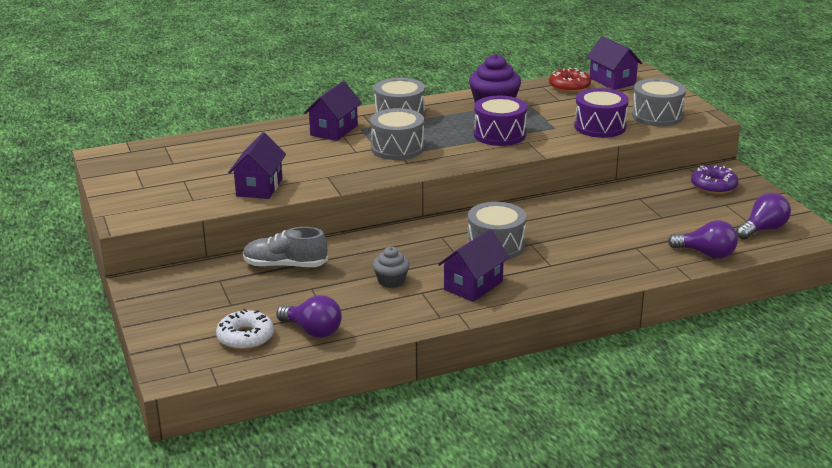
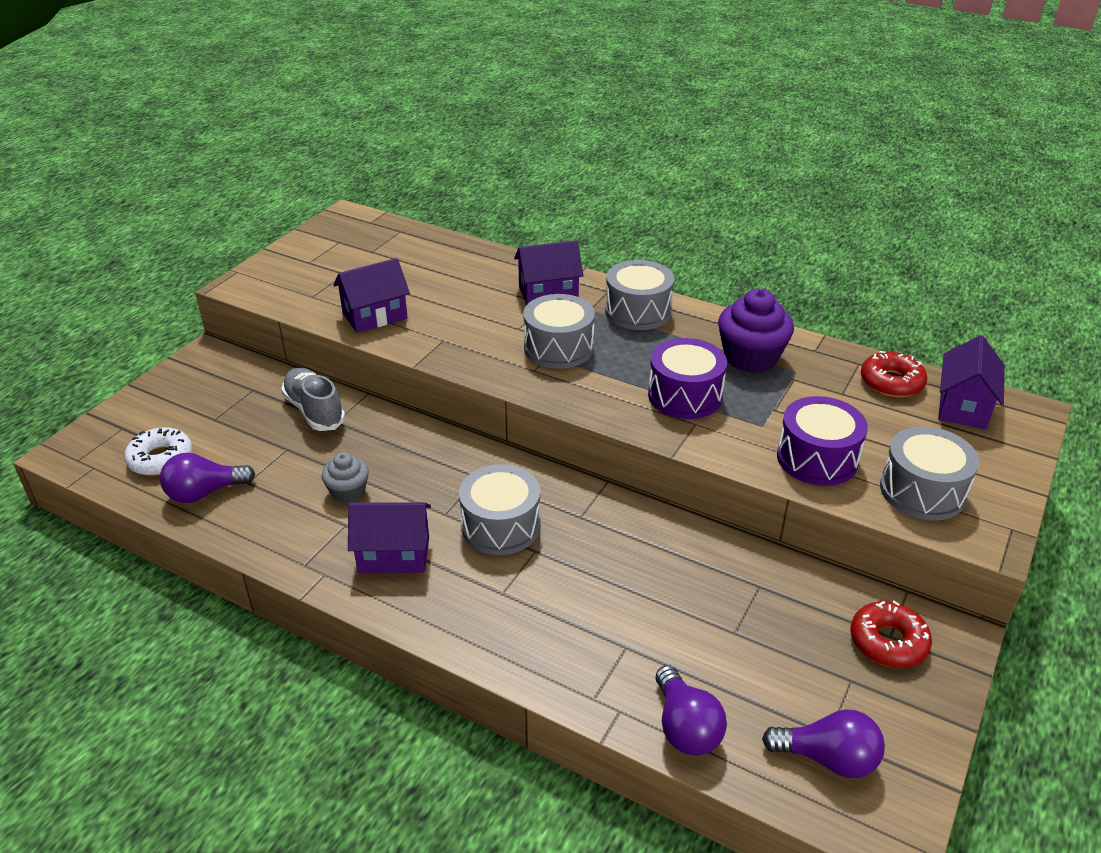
camera: 50 degrees right, 10 degrees up
purple light bulb [276,295,342,338] -> purple light bulb turned 75 degrees clockwise [160,453,255,503]
purple donut [691,165,738,194] -> red donut [851,601,932,668]

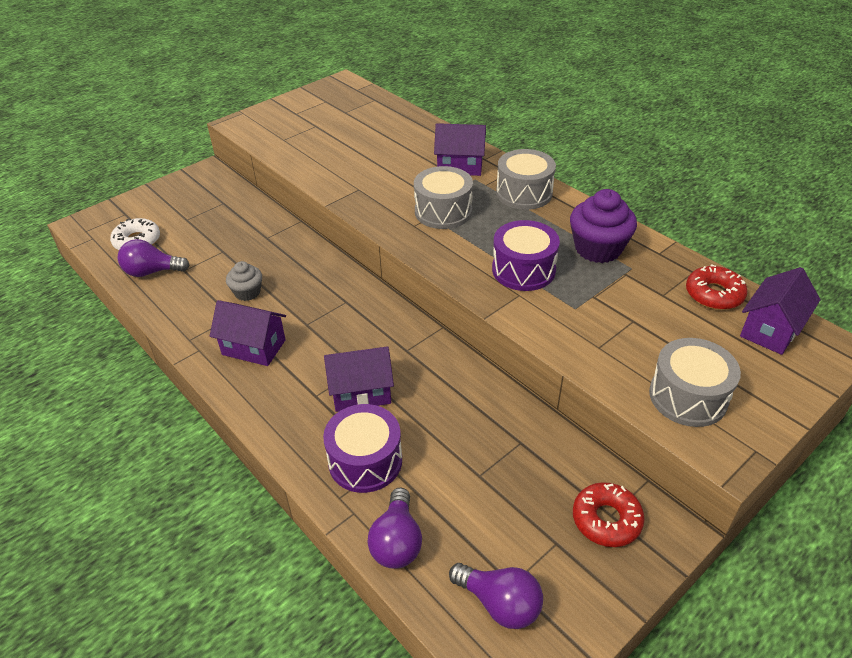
camera: 20 degrees right, 5 degrees up
grey shoe [281,368,345,431] -> none
purple house [334,258,410,333] -> purple house moved to [324,346,394,412]
grey drum [459,464,541,555] -> none
purple drum [777,396,868,486] -> purple drum moved to [323,404,402,493]

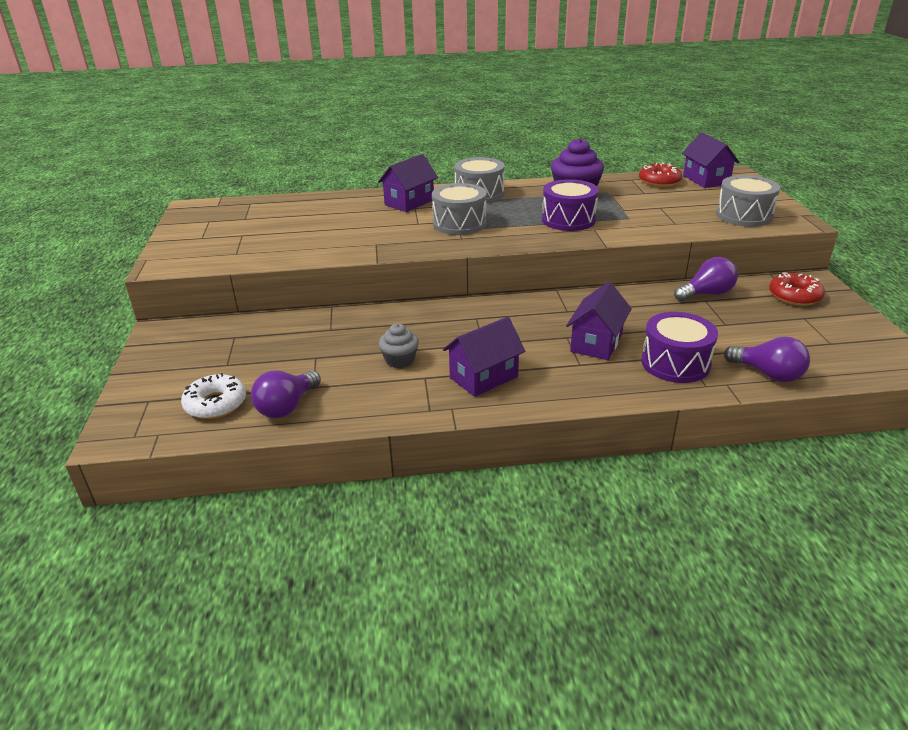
camera: 55 degrees left, 10 degrees down
purple light bulb [449,563,543,629] -> purple light bulb moved to [674,257,738,301]

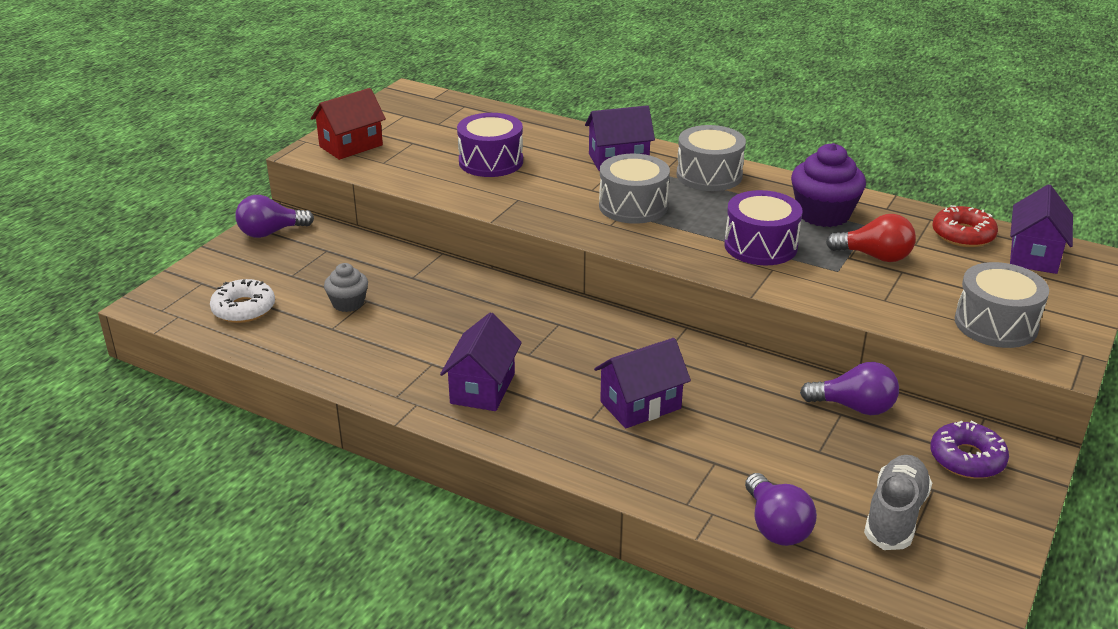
camera: 35 degrees right, 0 degrees up
purple light bulb [251,370,321,418] -> purple light bulb moved to [235,195,314,238]
grey cupcake [379,323,419,368] -> grey cupcake moved to [324,263,368,312]
purple house [443,317,525,397] -> purple house turned 75 degrees counterclockwise [440,312,522,411]
purple drum [641,312,718,383] -> purple drum moved to [457,113,523,177]
red donut [769,272,825,306] -> purple donut [930,420,1009,479]
none -> red house [311,88,386,160]
none -> red light bulb [826,214,916,262]
none -> grey shoe [864,455,932,550]

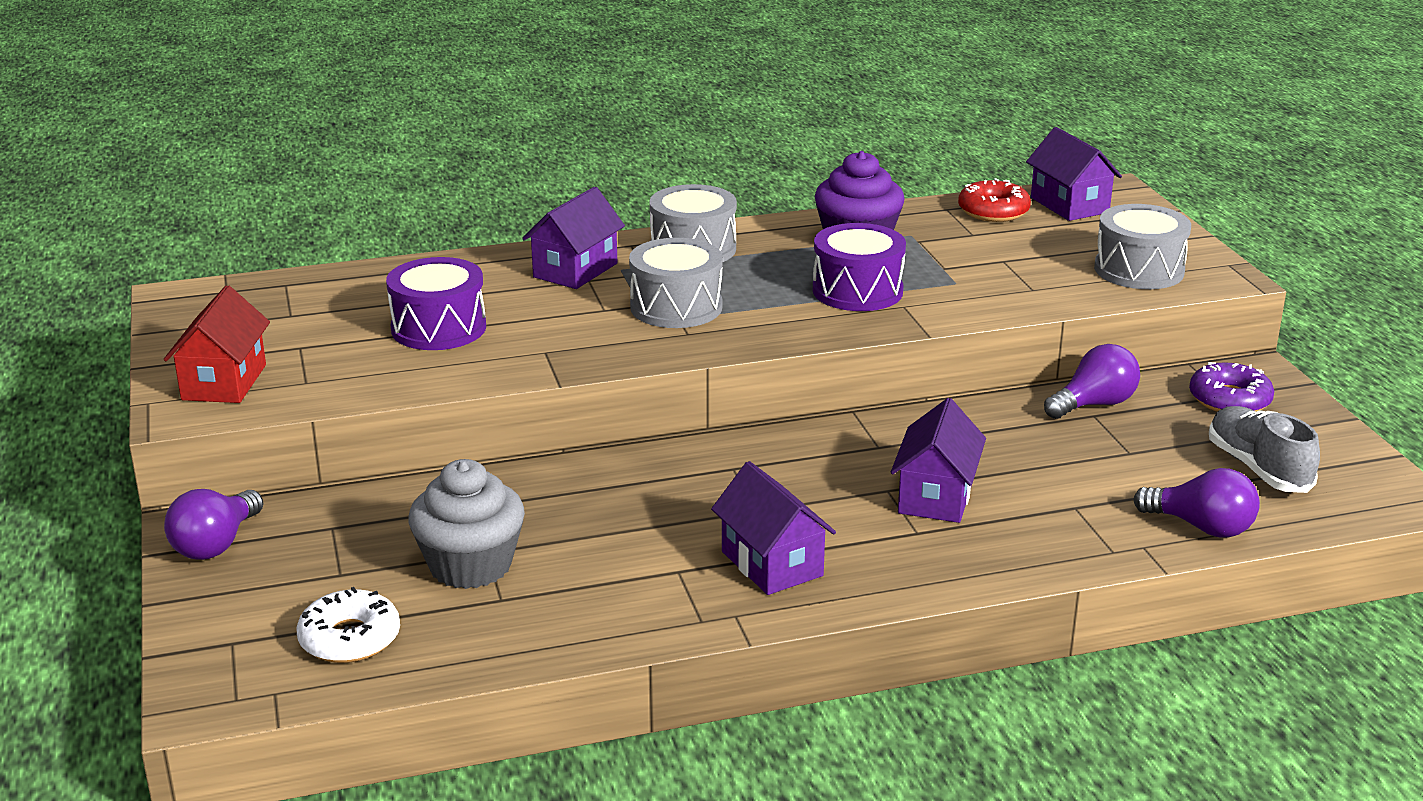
camera: 45 degrees left, 5 degrees down
grey cupcake [324,263,368,312] -> grey cupcake [408,459,525,589], size x1.72
red light bulb [826,214,916,262] -> none

